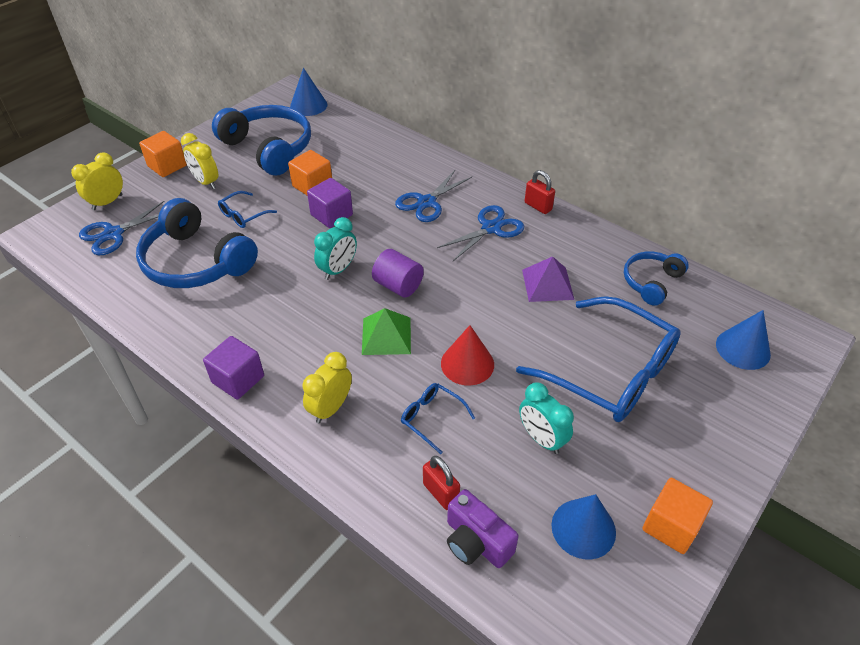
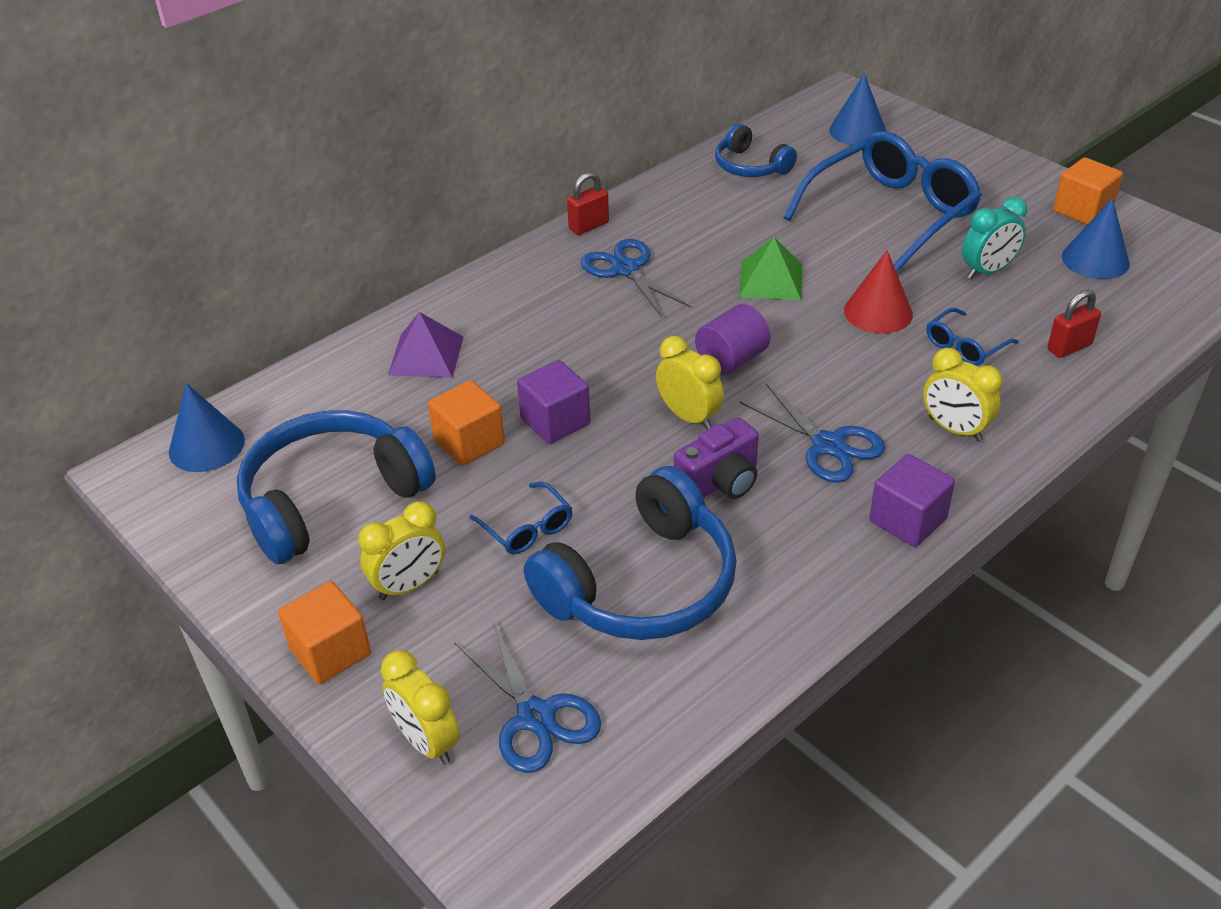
camera: 80 degrees left, 5 degrees down
turquoise clock [314,217,357,280] -> yellow clock [656,336,724,430]
green pyramid [362,308,411,355] -> green pyramid moved to [739,237,802,300]
blue scissors [395,170,472,222] -> blue scissors moved to [739,384,886,483]
purple camera [447,489,519,568] -> purple camera moved to [674,418,759,499]
purple pyramid [522,256,574,302] -> purple pyramid moved to [388,312,463,378]

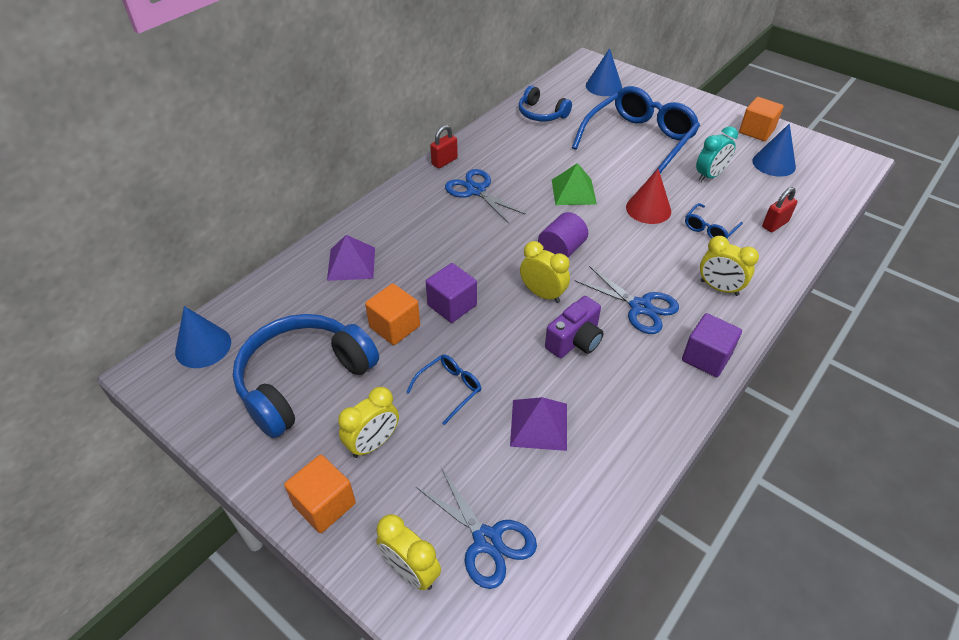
camera: 10 degrees left, 5 degrees up
blue glasses [469,482,573,554] -> blue glasses turned 90 degrees counterclockwise [406,355,481,425]
blue headphones [524,466,737,640] -> purple pyramid [510,397,567,451]

